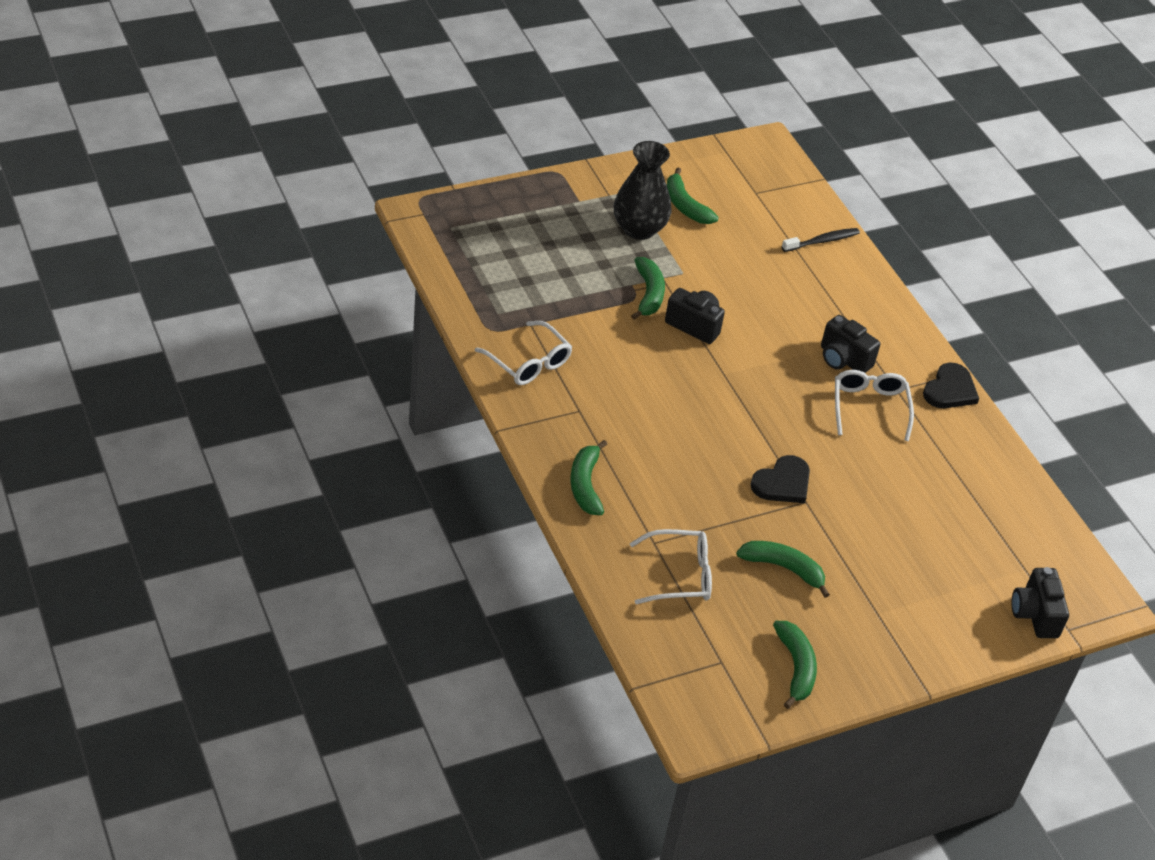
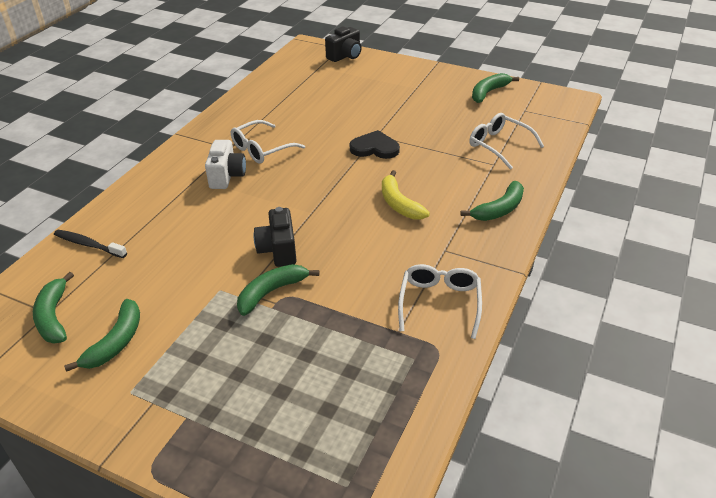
camera: 125 degrees left, 5 degrees down
black vase [614,141,671,240] -> none
green banana [736,541,830,598] -> green banana moved to [33,272,74,343]
black camera [821,315,880,373] -> white camera [205,140,246,189]
black heart [923,363,979,408] -> none
none -> yellow banana [382,170,430,219]

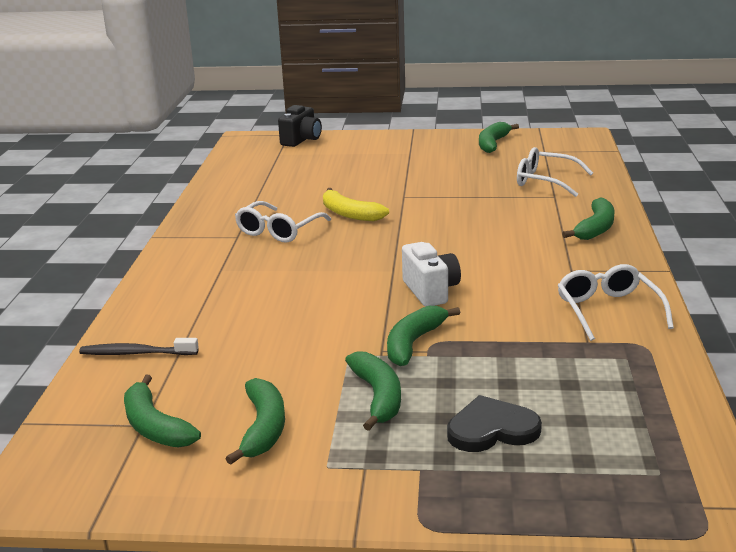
camera: 20 degrees left, 15 degrees down
white camera [205,140,246,189] -> white camera moved to [402,242,461,307]
black camera [254,207,297,267] -> none
black heart [350,130,400,159] -> black heart moved to [447,395,542,452]
yellow banana [382,170,430,219] -> yellow banana moved to [323,188,389,221]
none -> green banana [345,351,401,431]

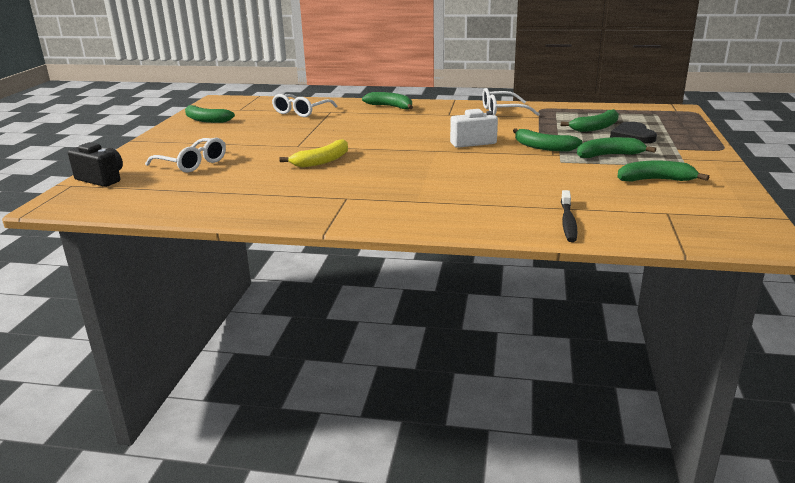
camera: 85 degrees left, 0 degrees up
green banana [124,375,201,447] -> green banana moved to [561,109,619,132]
white glasses [235,201,331,242] -> white glasses moved to [145,138,226,173]

